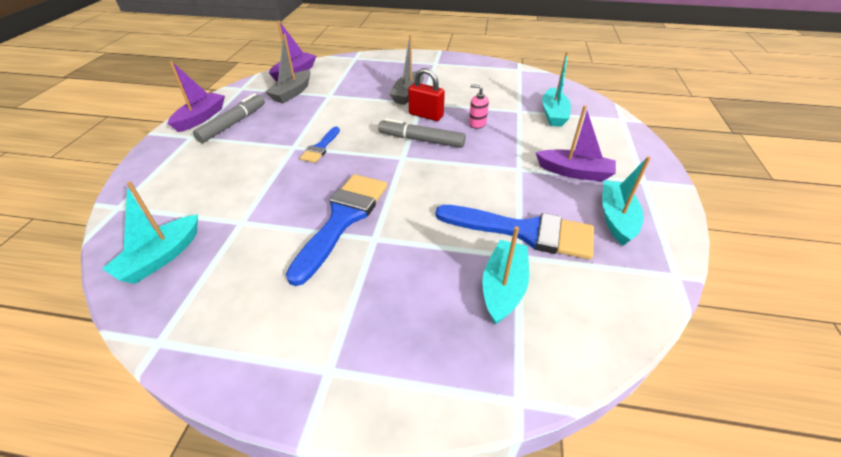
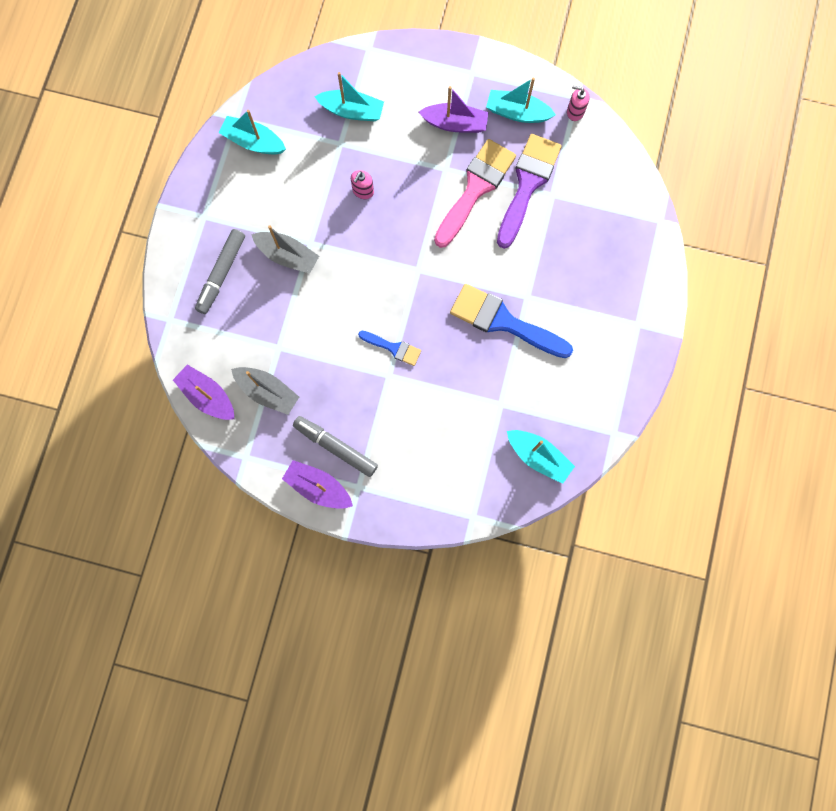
camera: 85 degrees left, 35 degrees up
grey marker [378,118,466,148] -> grey marker moved to [195,229,245,314]
red padlock [408,68,445,121] -> none
blue brush [435,205,594,260] -> purple brush [497,134,562,249]
turquoise boat [482,226,529,325] -> turquoise boat moved to [218,110,286,155]
purple boat [536,106,616,182] -> purple boat turned 75 degrees clockwise [419,86,489,133]
none -> pink brush [434,139,516,248]
none -> pink soap dispenser [567,86,590,121]

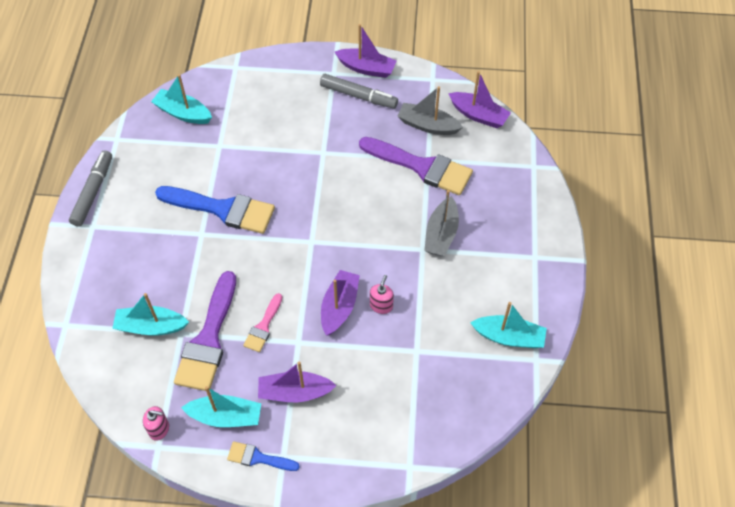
camera: 170 degrees right, 20 degrees down
grey marker [195,229,245,314] -> grey marker moved to [69,150,112,227]
grey boat [251,225,319,274] -> grey boat turned 90 degrees counterclockwise [424,190,459,256]
turquoise boat [314,72,384,121] -> turquoise boat moved to [112,293,189,336]
blue brush [358,331,421,366] -> blue brush moved to [227,441,300,471]
pink brush [434,139,516,248] -> pink brush [243,293,282,352], size x0.51
none -> purple boat [321,270,360,336]
none -> purple brush [359,137,473,195]

